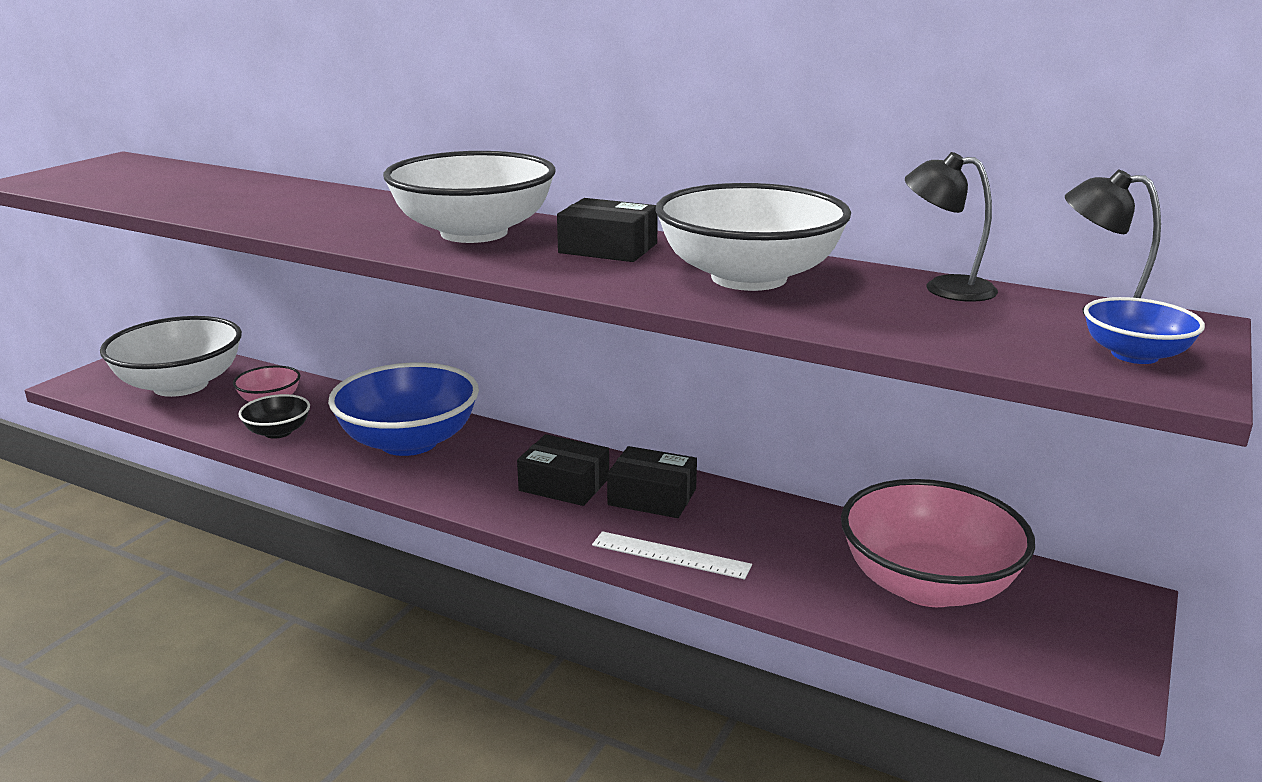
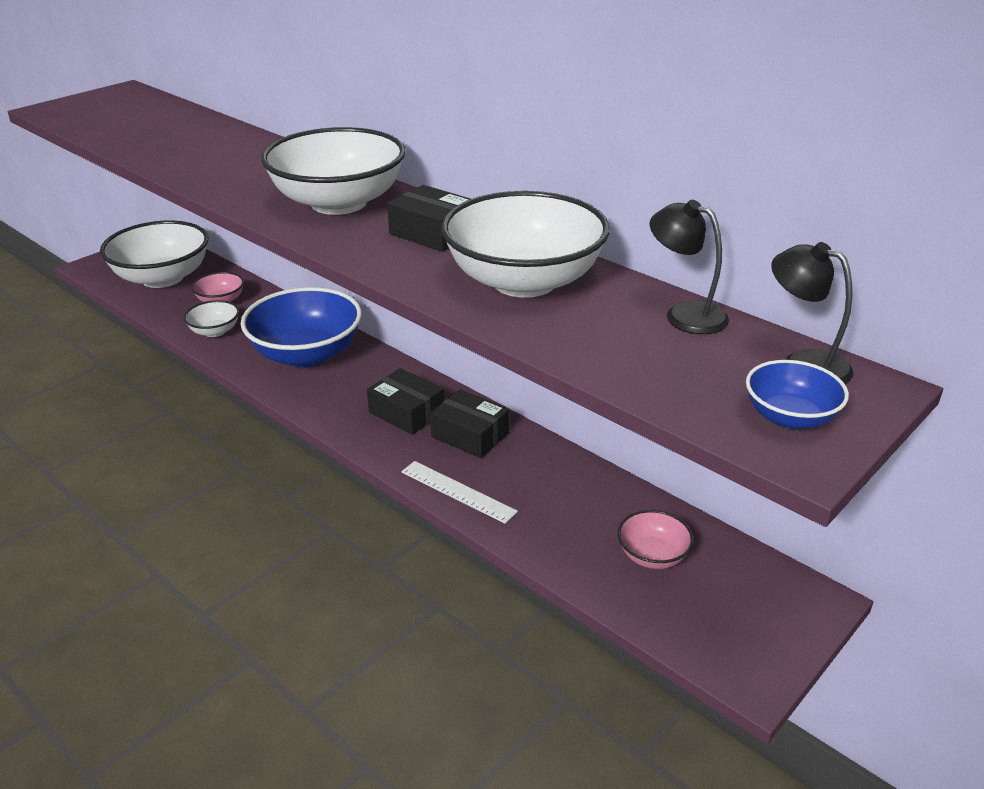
camera: 15 degrees right, 10 degrees up
black bowl [238,394,310,439] -> white bowl [183,300,239,337]
pink bowl [841,479,1035,607] -> pink bowl [617,510,694,569], size x0.48

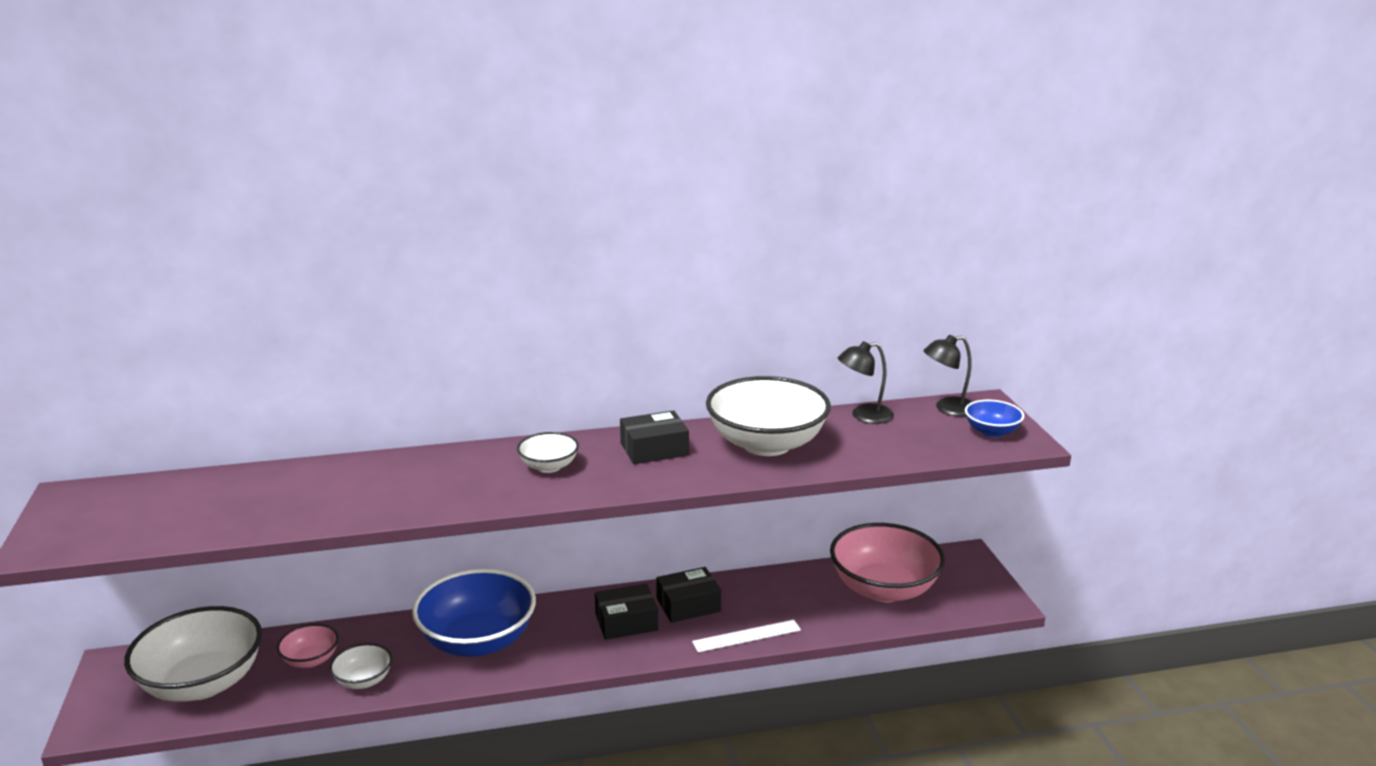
camera: 55 degrees left, 10 degrees down
white bowl [261,127,406,215] -> white bowl [517,432,579,473], size x0.48
pink bowl [617,510,694,569] -> pink bowl [830,523,945,602], size x2.08

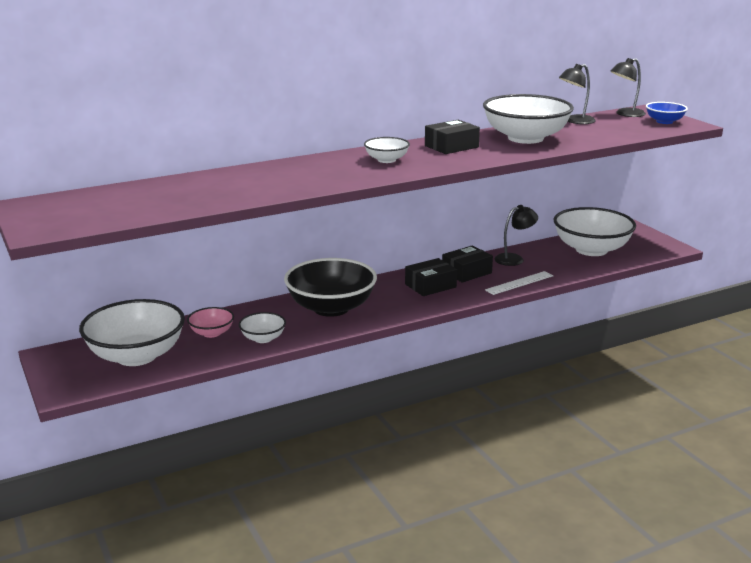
camera: 15 degrees left, 0 degrees up
blue bowl [412,569,536,657] -> black bowl [284,258,377,317]
pink bowl [830,523,945,602] -> white bowl [554,207,636,256]
none -> black lamp [495,205,538,266]

